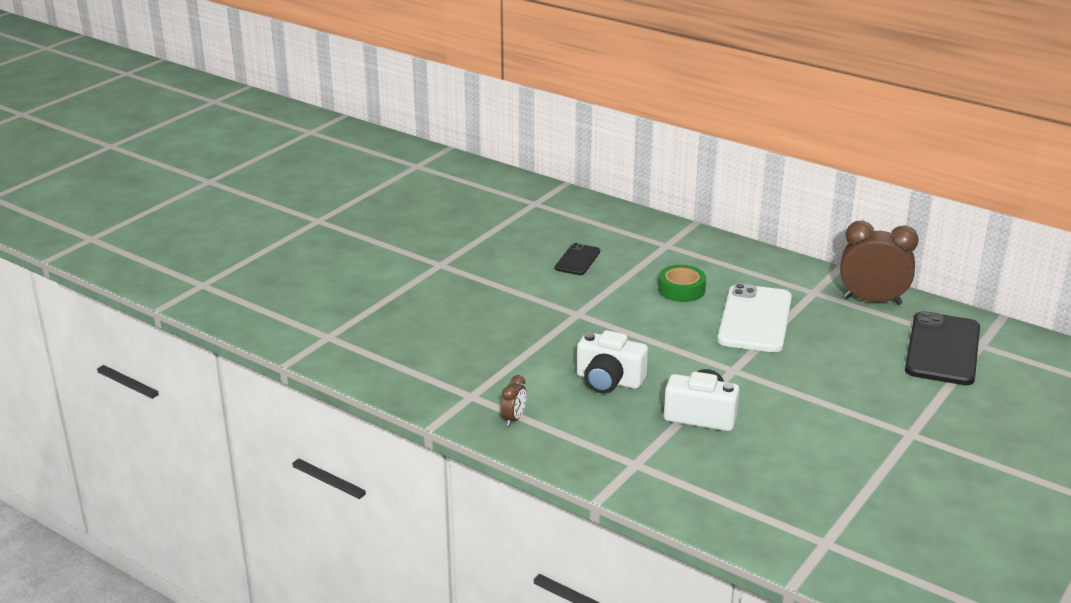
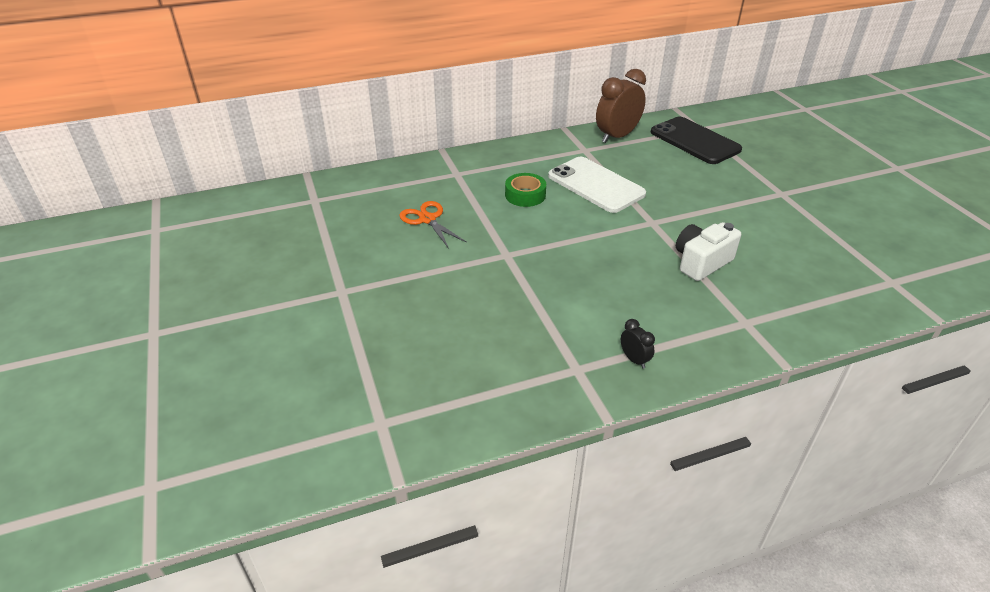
camera: 55 degrees left, 10 degrees up
brown clock [501,375,526,426] -> black clock [621,319,655,369]
black phone [555,243,600,275] -> orange scissors [399,201,467,249]
white camera [577,330,648,394] -> none

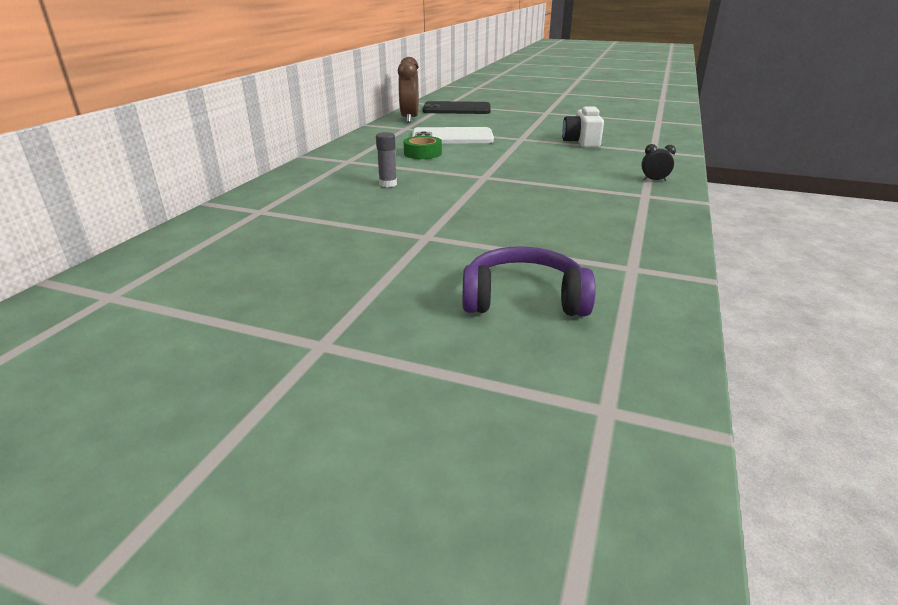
camera: 50 degrees left, 10 degrees down
orange scissors [399,201,467,249] -> grey glue stick [376,132,397,187]
none -> purple headphones [462,246,596,316]

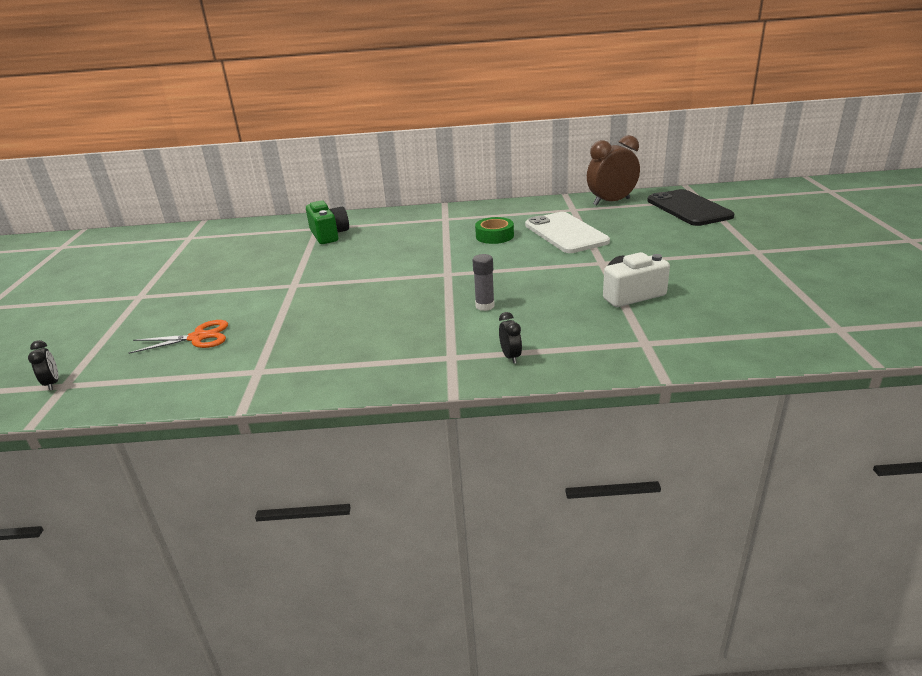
camera: 70 degrees right, 0 degrees up
grey glue stick [376,132,397,187] -> grey glue stick moved to [473,254,495,311]
purple headphones [462,246,596,316] -> orange scissors [129,320,228,354]
none -> black clock [28,340,58,390]
none -> green camera [306,200,349,244]

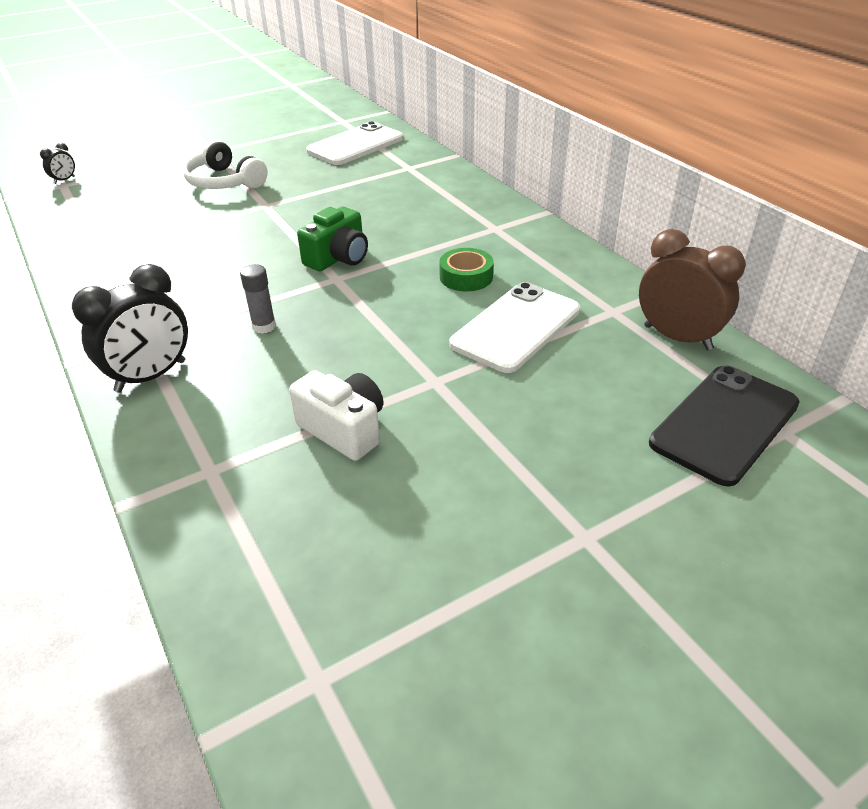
camera: 60 degrees right, 10 degrees up
orange scissors [129,320,228,354] -> none
green camera [306,200,349,244] -> green camera moved to [297,207,368,271]
black clock [499,312,522,364] -> black clock [72,264,188,393], size x2.19
none -> white headphones [183,140,268,189]
none -> white phone [306,121,403,165]

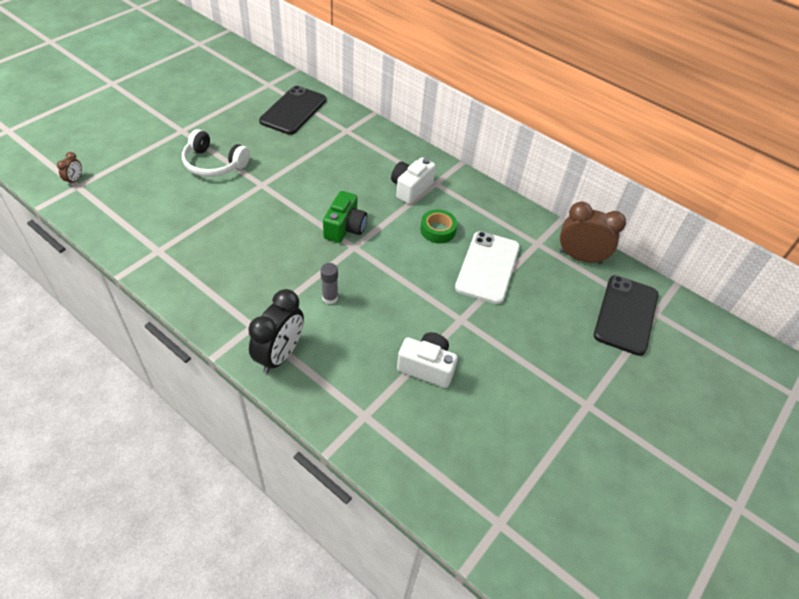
camera: 25 degrees left, 10 degrees up
black clock [40,143,75,184] -> brown clock [57,152,82,186]
white phone [306,121,403,165] -> black phone [259,86,326,135]
none -> white camera [391,157,436,204]

